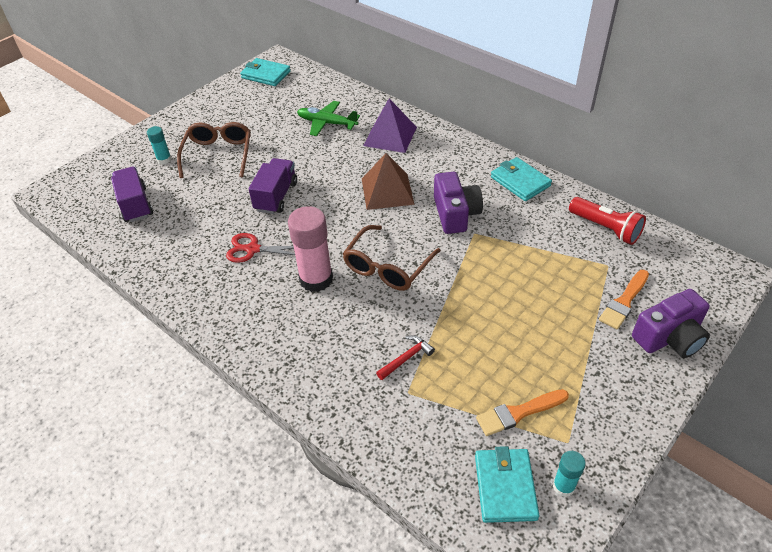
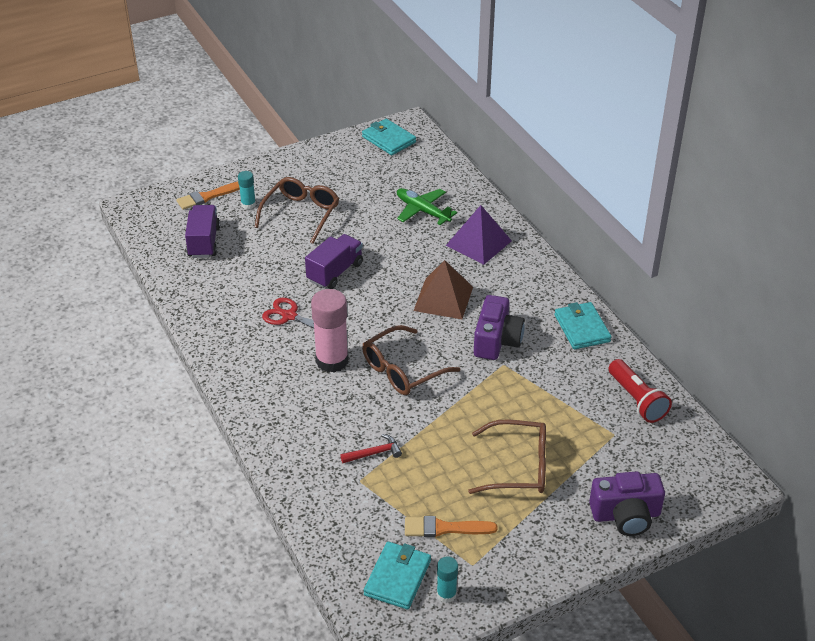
camera: 20 degrees right, 5 degrees down
orange brush [599,270,649,329] -> orange brush moved to [176,181,240,210]
none -> brown glasses [468,419,546,494]

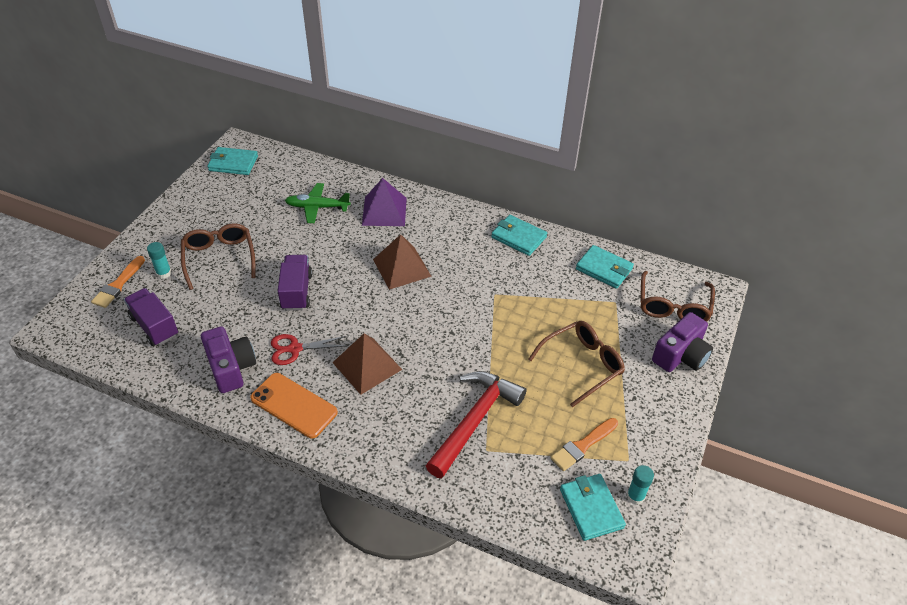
camera: 40 degrees left, 5 degrees up
pink glue stick [311,289,349,373] -> brown pyramid [332,333,402,395]
red hammer [340,434,402,463] -> red hammer [426,371,527,478], size x2.32
brown glasses [362,325,460,395] -> brown glasses moved to [641,271,715,322]
purple camera [474,295,525,360] -> purple camera moved to [201,326,256,393]
red flashlight [609,359,672,423] -> turquoise wallet [576,245,634,289]
none -> orange phone [250,373,338,438]

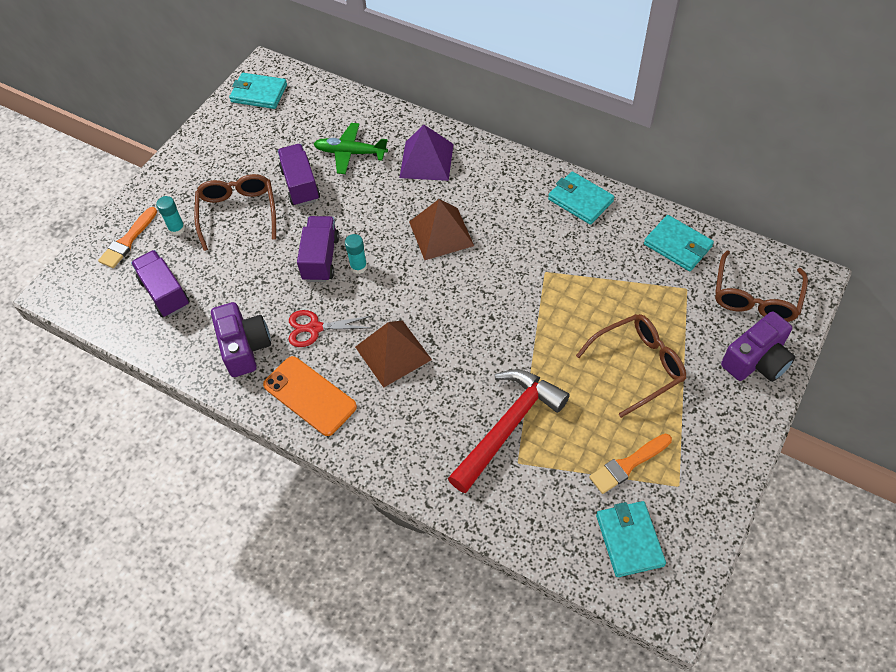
camera: 10 degrees right, 10 degrees up
turquoise glue stick [627,465,654,505] -> turquoise glue stick moved to [345,234,367,274]
none -> purple truck [278,144,320,206]

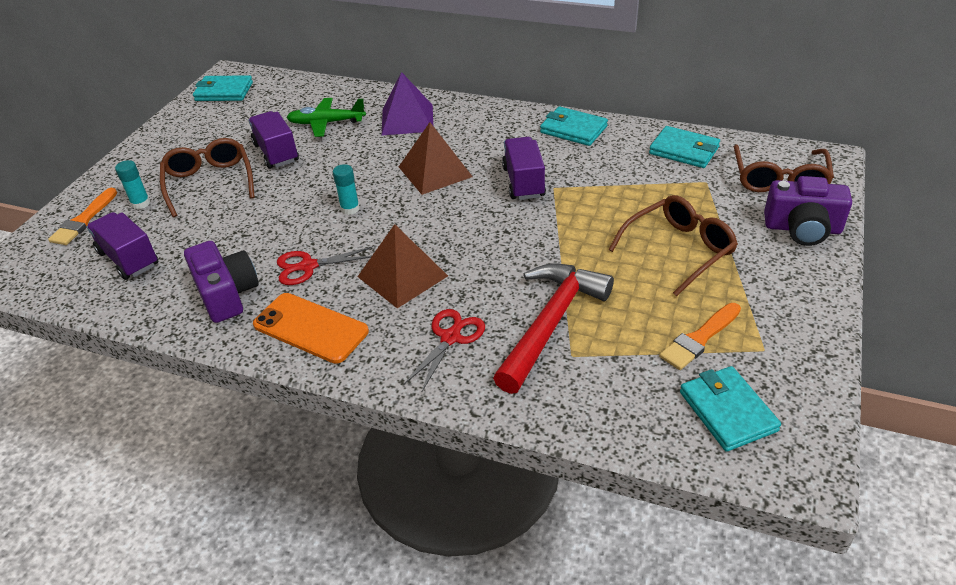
camera: 10 degrees left, 15 degrees down
purple truck [297,216,339,282] -> purple truck moved to [502,137,546,200]
purple camera [721,311,795,382] -> purple camera turned 60 degrees clockwise [764,176,852,246]
none -> red scissors [403,309,485,393]

